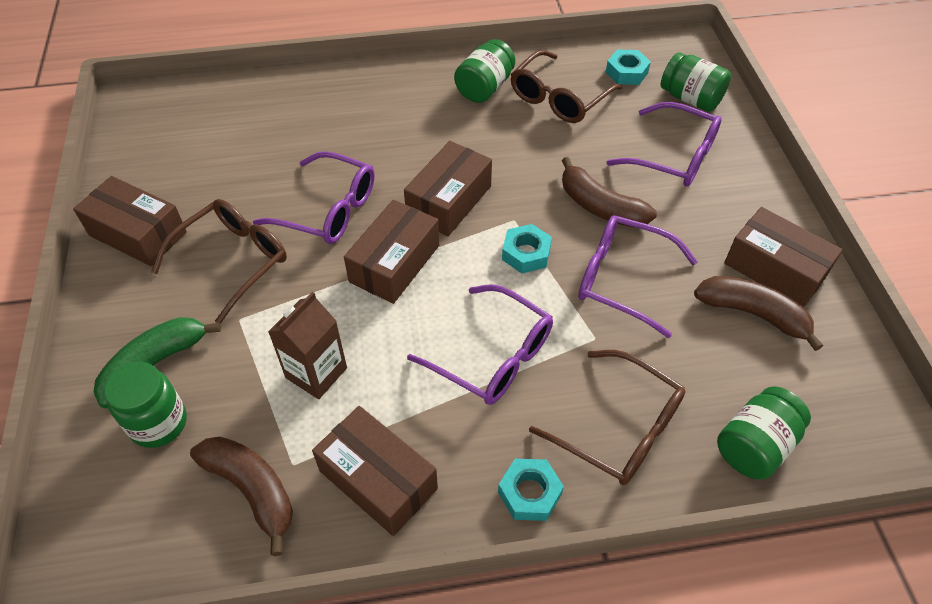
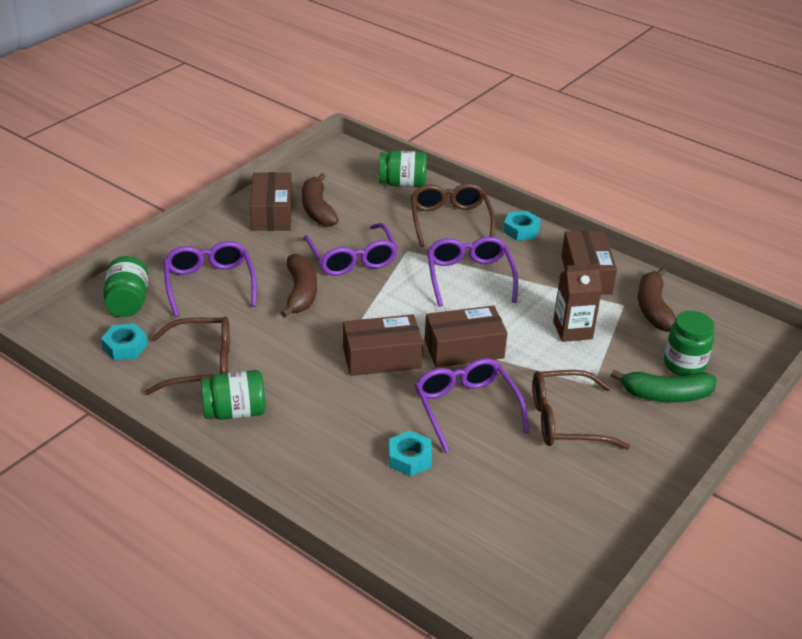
camera: 135 degrees left, 15 degrees down
brown box [73,176,187,266] -> none
turquoise nut [502,224,552,273] -> turquoise nut moved to [389,431,432,476]

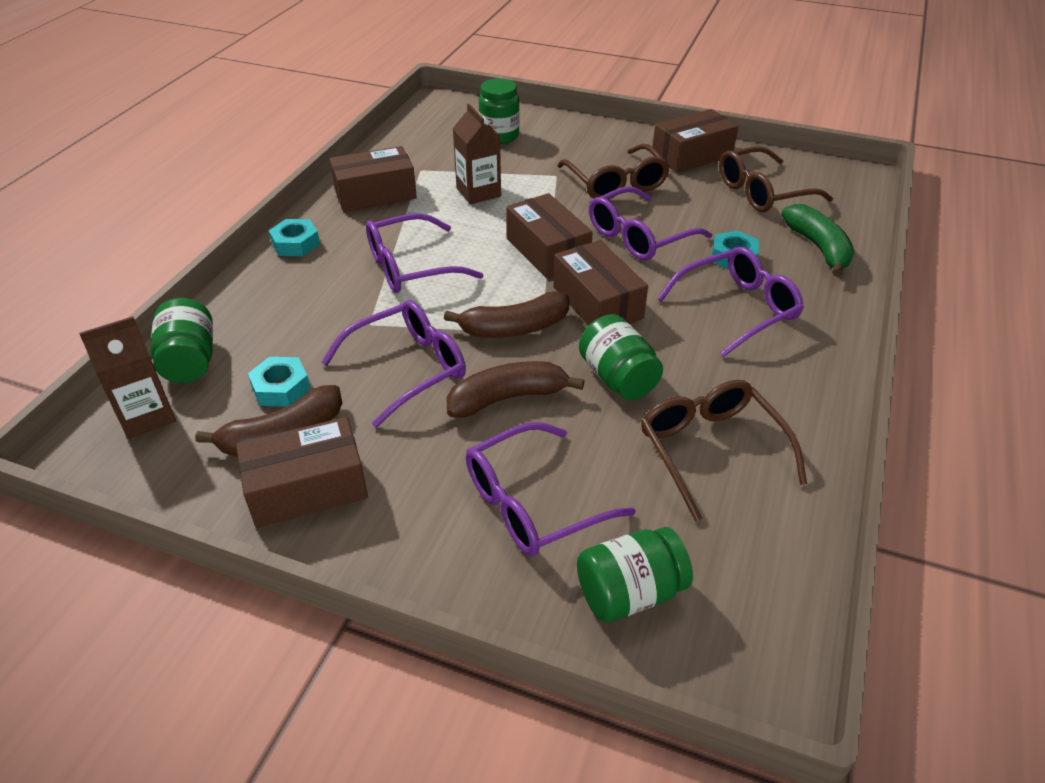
camera: 105 degrees left, 5 degrees up
turquoise nut [101,323,148,361] -> turquoise nut moved to [248,357,311,407]
green jar [201,370,265,420] -> green jar moved to [579,314,663,400]
brown glasses [411,183,495,247] -> brown glasses moved to [719,146,833,212]
green banana [611,369,716,402] -> green banana moved to [781,204,854,277]
brown banana [638,268,676,332] -> brown banana moved to [444,291,569,338]
none -> brown carton [79,316,176,439]
none -> brown box [652,109,738,173]
none -> purple glasses [657,246,804,357]

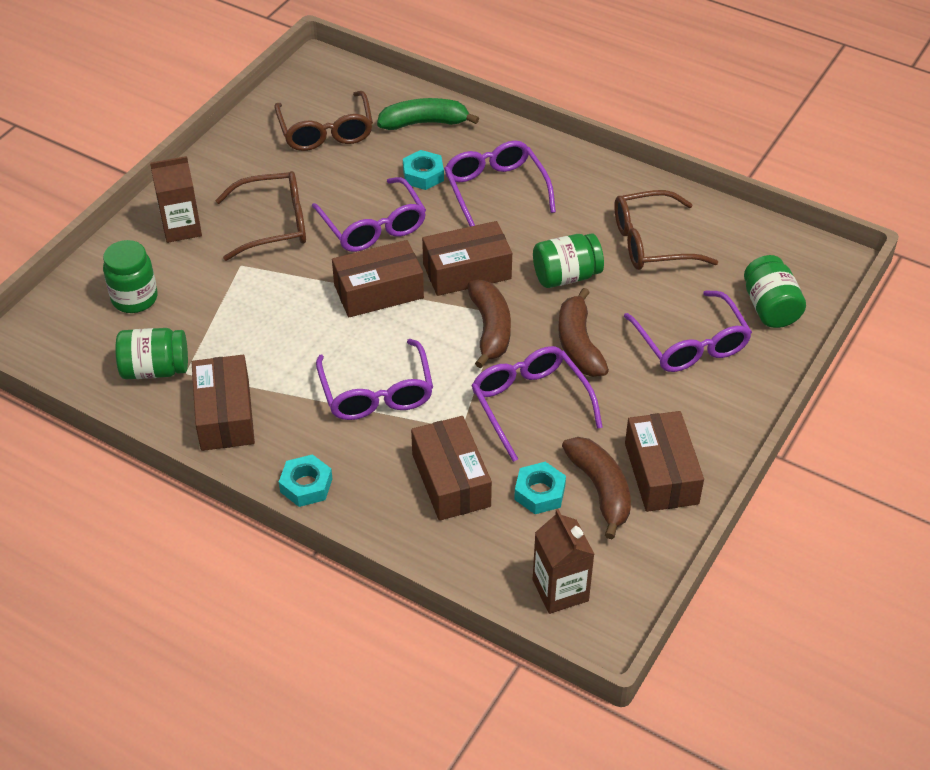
camera: 80 degrees left, 5 degrees up
green jar [150,298,213,383] -> green jar moved to [115,328,188,379]
brown carton [453,104,501,204] -> brown carton moved to [150,156,202,243]
brown box [652,109,738,173] -> brown box moved to [411,416,492,521]

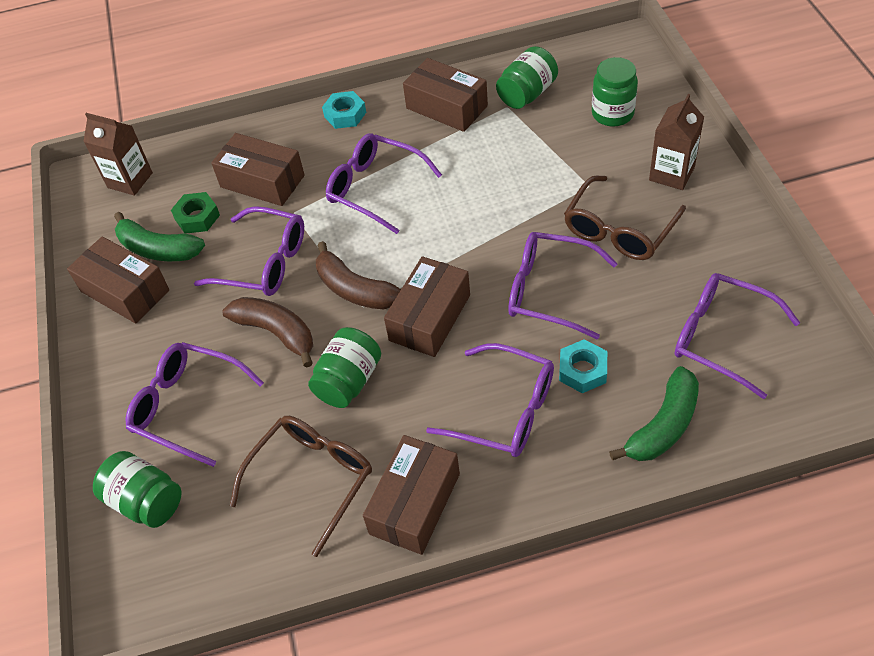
camera: 140 degrees right, 5 degrees up
brown glasses [275,91,373,151] -> purple glasses [675,273,800,399]
brown box [332,240,424,317] -> brown box moved to [363,435,460,555]
turquoise nut [514,462,566,514] -> green nut [171,192,220,234]
brown banana [562,437,631,539] -> green banana [114,212,205,261]

